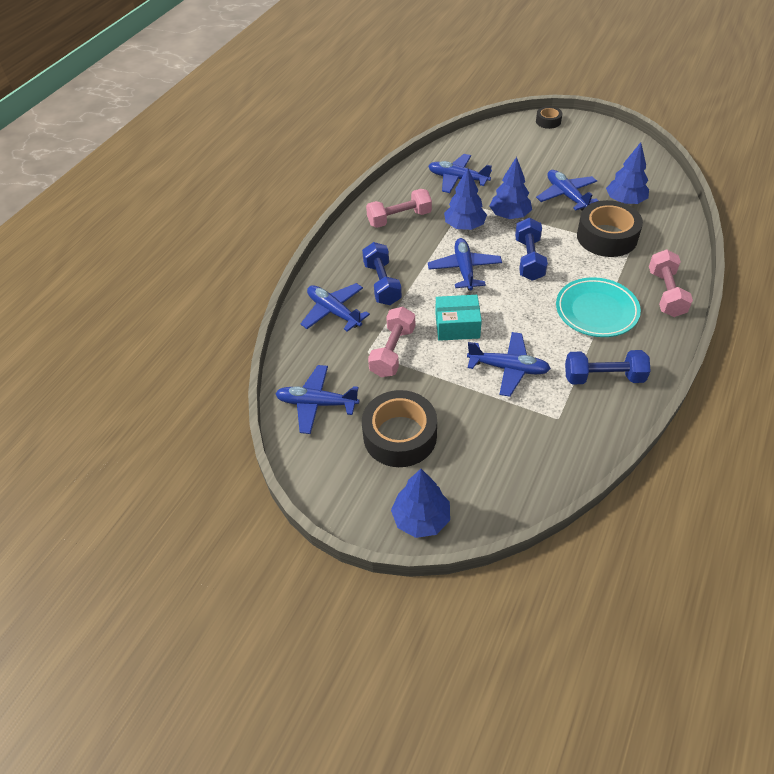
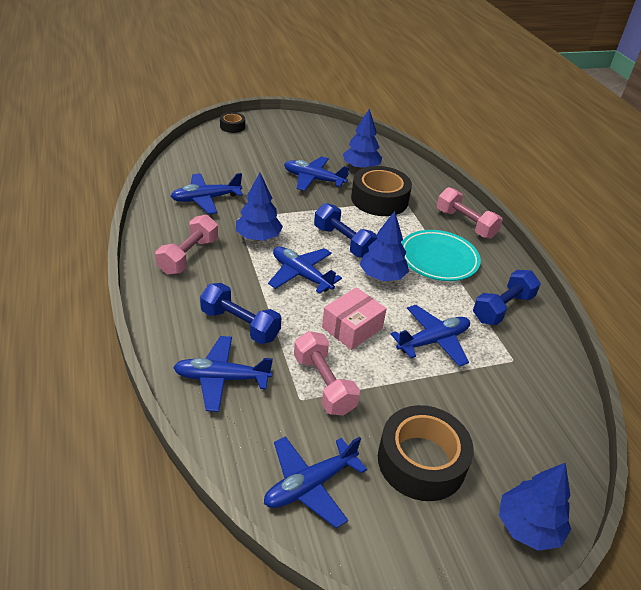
camera: 50 degrees left, 10 degrees down
turquoise box [435,295,482,341] -> pink box [322,287,387,350]
blue tree [489,157,532,219] -> blue tree moved to [360,211,409,281]

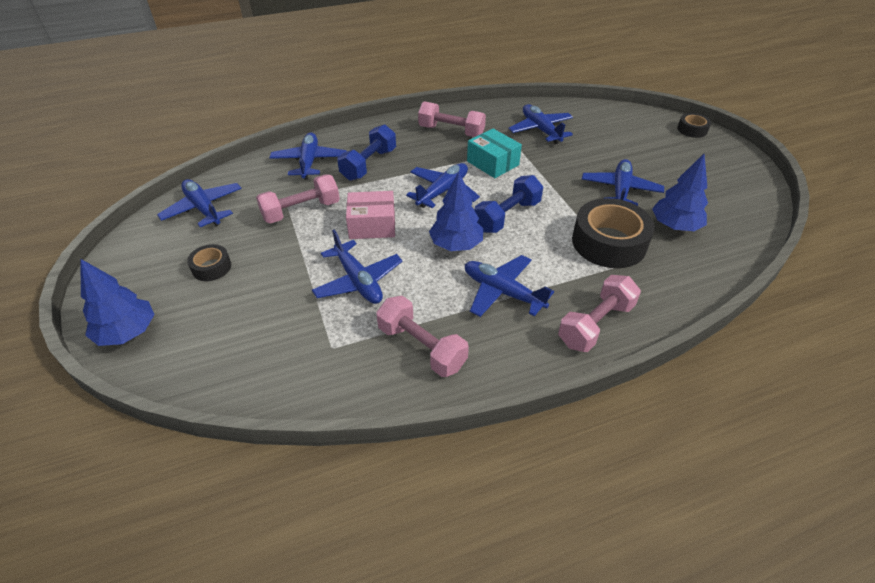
camera: 90 degrees right, 5 degrees up
blue tree [236,173,283,241] -> turquoise box [467,129,522,178]
pink box [322,287,387,350] -> pink box turned 45 degrees counterclockwise [346,191,395,239]
black tape [378,405,474,501] -> black tape [187,244,231,281], size x0.50
turquoise plate [401,230,481,281] -> blue plane [465,255,554,317]
blue dumbbell [473,270,541,325] -> pink dumbbell [376,296,469,377]

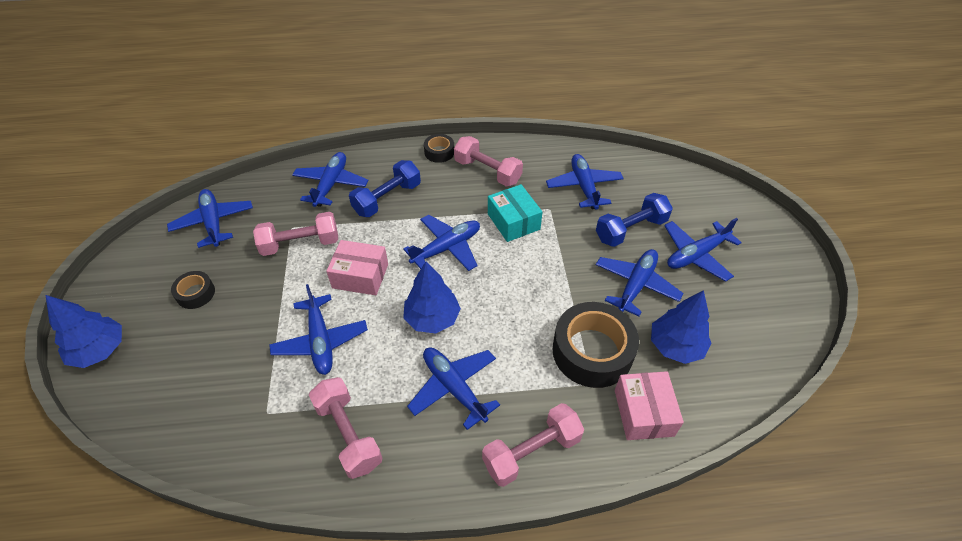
camera: 15 degrees right, 5 degrees up
blue dumbbell [474,175,543,233] -> blue dumbbell moved to [596,193,673,247]
black tape [677,113,711,138] -> black tape moved to [424,134,454,163]
none -> pink box [615,371,684,440]
none -> blue plane [664,218,742,282]

